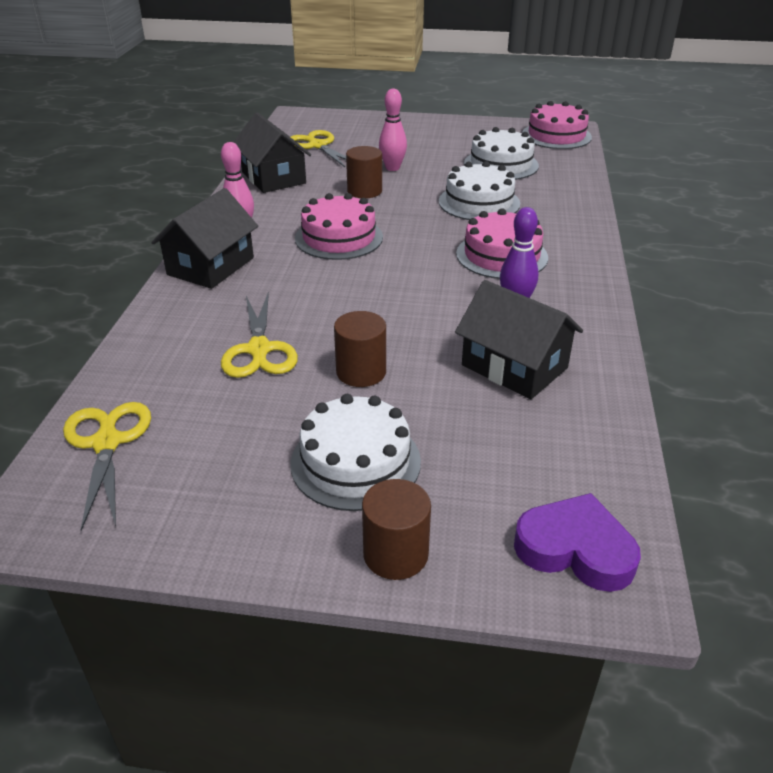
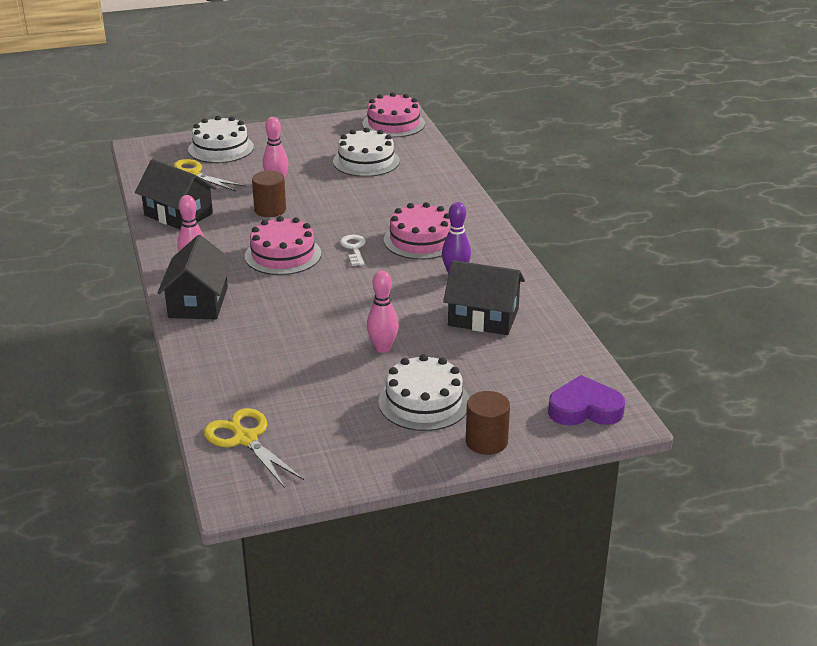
camera: 25 degrees left, 5 degrees down
yellow scissors [221,291,298,378] -> none
brown cylinder [334,311,386,387] -> pink bowling pin [367,271,399,353]
white cake [439,161,520,220] -> white cake moved to [188,116,254,163]
none -> white key [340,235,366,266]

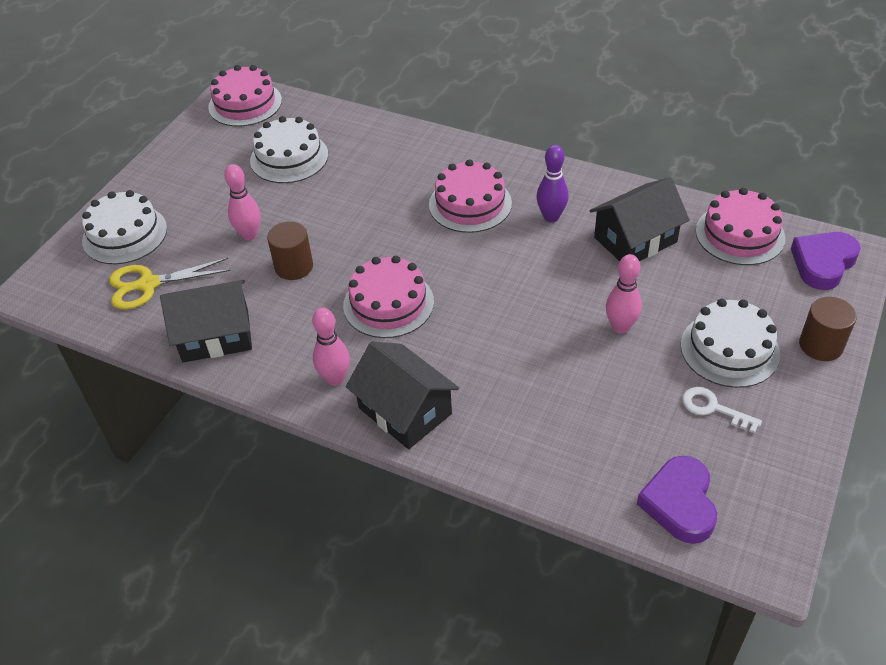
camera: 45 degrees left, 15 degrees up
yellow scissors [204,408,304,488] -> purple heart [637,456,717,544]
white key [340,235,366,266] -> white key moved to [682,387,762,434]
none -> pink cake [696,188,785,265]

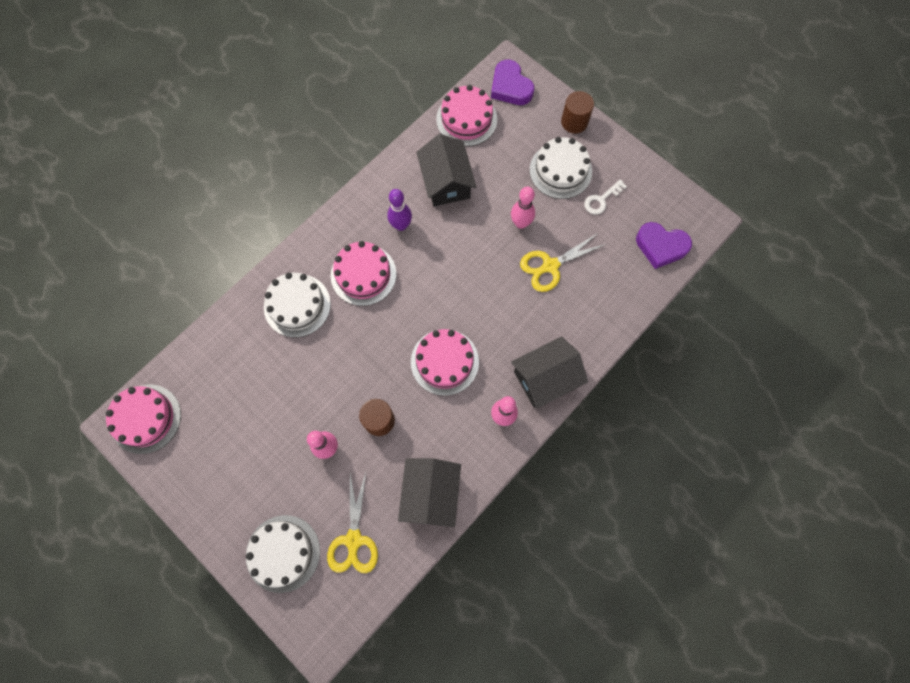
camera: 75 degrees left, 25 degrees up
white cake [250,116,328,183] -> white cake moved to [264,272,331,337]
none -> yellow scissors [520,233,607,292]

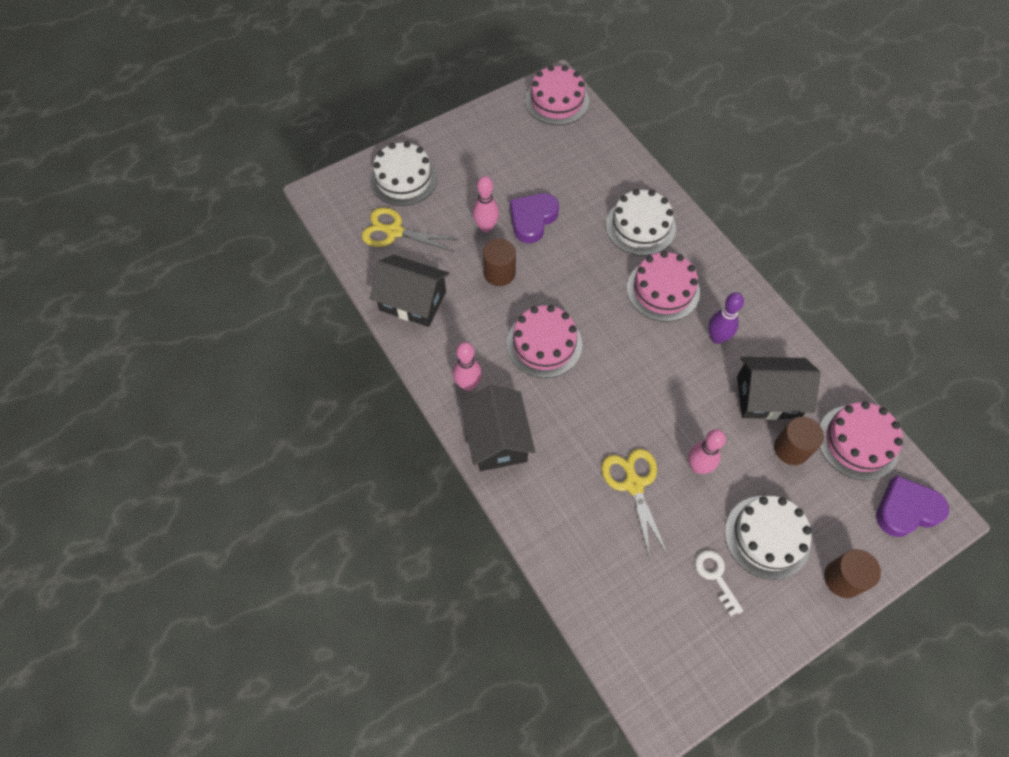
camera: 105 degrees right, 10 degrees down
purple heart [636,222,692,269] -> purple heart moved to [510,193,559,243]
none -> brown cylinder [774,417,824,465]

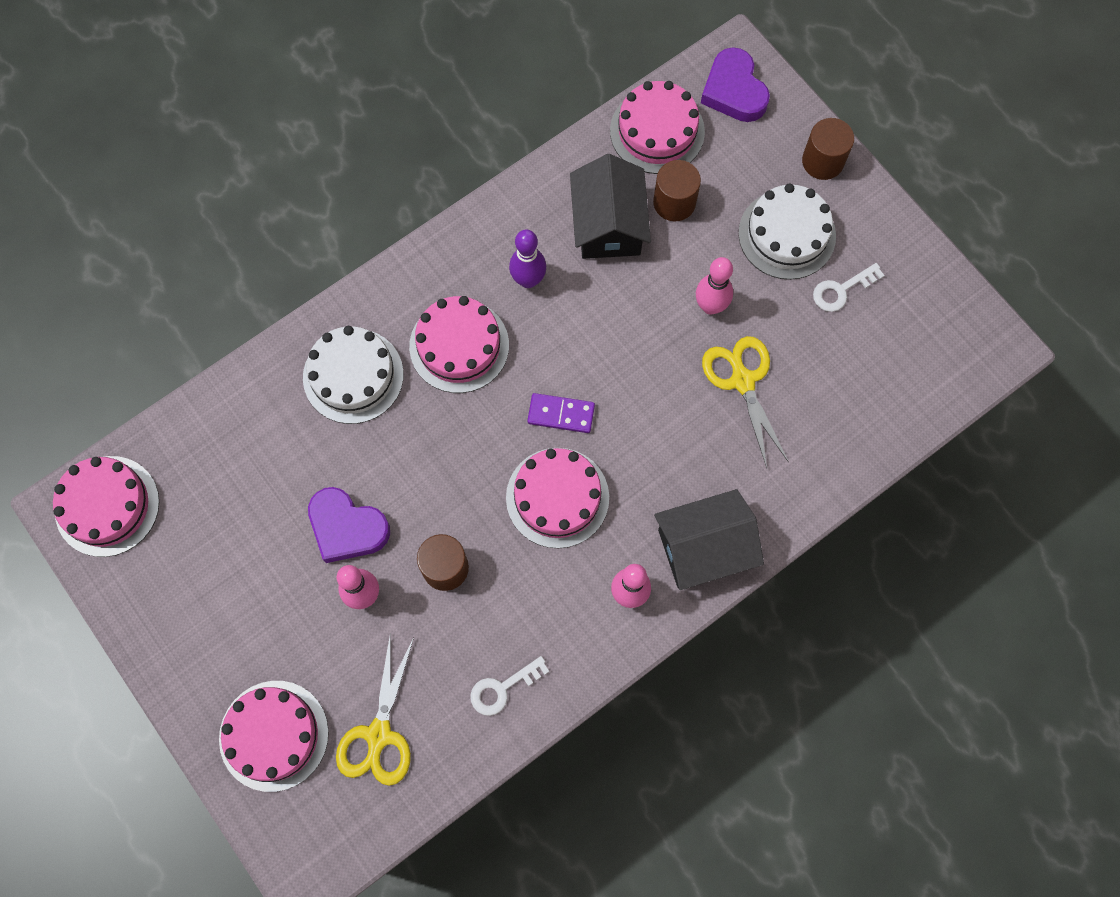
camera: 95 degrees left, 10 degrees up
white cake [370,141,438,206] -> pink cake [219,681,329,792]
black house [370,255,449,327] -> white key [470,656,549,716]
yellow scissors [601,449,668,560] -> yellow scissors turned 90 degrees clockwise [702,336,789,468]
none -> purple domino [527,393,595,433]

